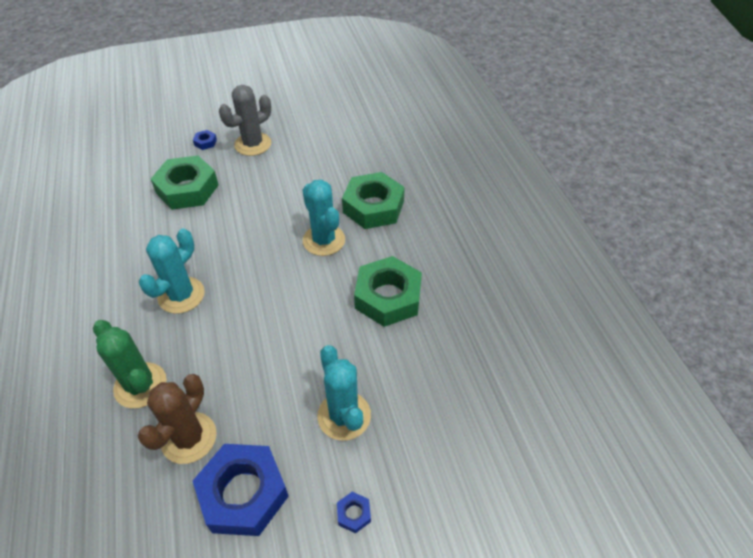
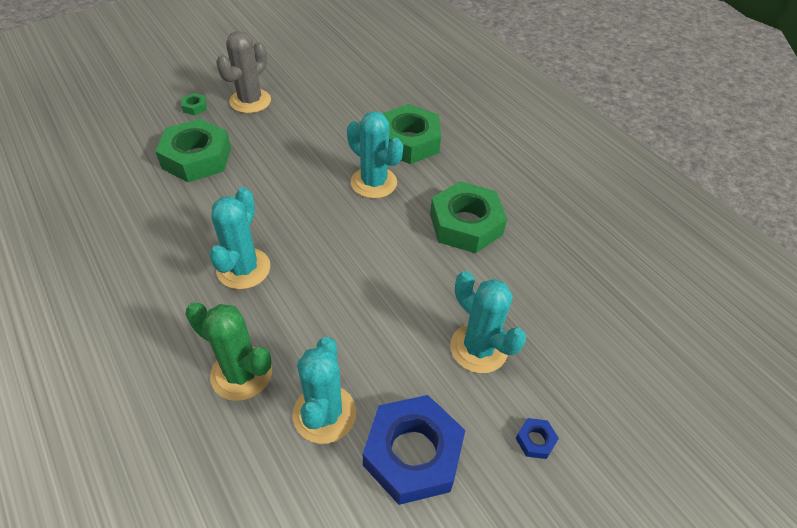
camera: 20 degrees left, 0 degrees up
brown cactus [138,374,217,464] -> turquoise cactus [293,337,356,444]
blue nut [193,130,217,150] -> green nut [181,93,207,115]

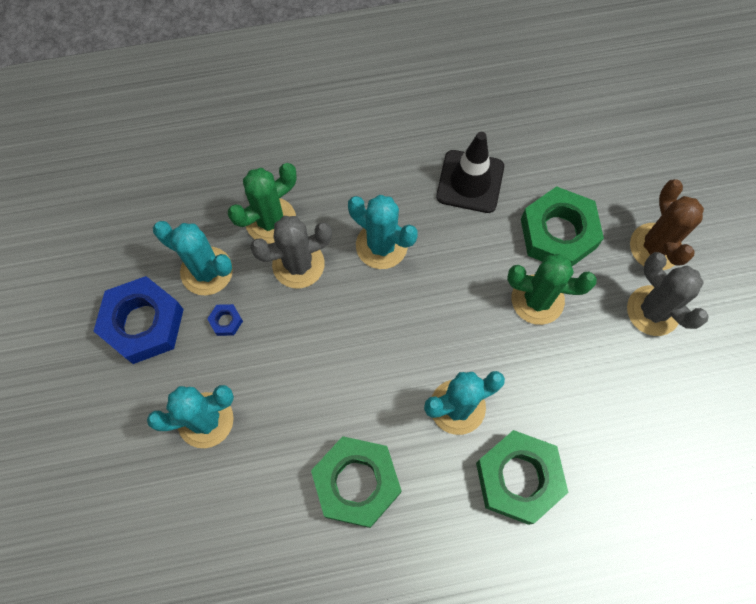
camera: 115 degrees right, 20 degrees up
green nut [181,93,207,115] -> brown cactus [630,179,704,270]
blue nut [516,418,559,459] -> blue nut moved to [207,304,243,336]
none -> grey cactus [250,216,332,288]
none -> black traffic cone [436,132,504,213]
none -> green cactus [507,254,597,325]

